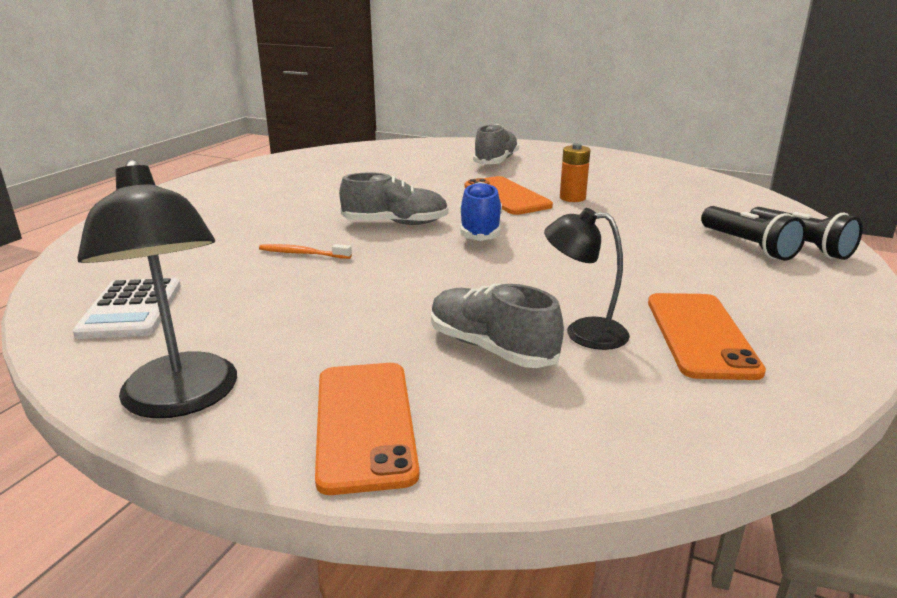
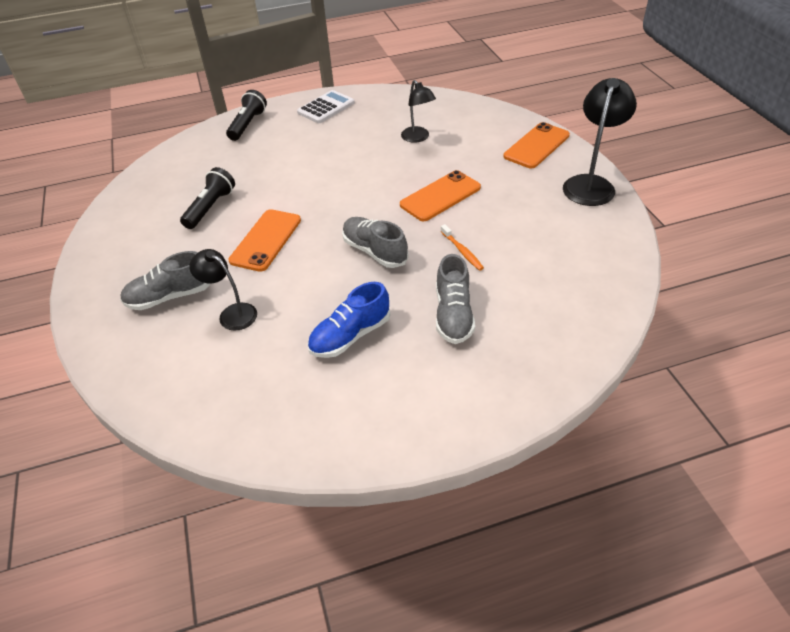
camera: 130 degrees left, 20 degrees up
white calculator [73,278,181,339] -> white calculator moved to [297,90,355,123]
grey shoe [431,284,564,368] -> grey shoe moved to [436,254,475,344]
blue shoe [460,182,502,241] -> blue shoe moved to [307,282,390,358]
orange battery [560,143,590,202] -> none
orange phone [648,293,766,380] -> orange phone moved to [400,170,481,221]
black flashlight [701,206,807,261] -> black flashlight moved to [180,167,235,229]
none -> black lamp [189,249,257,331]

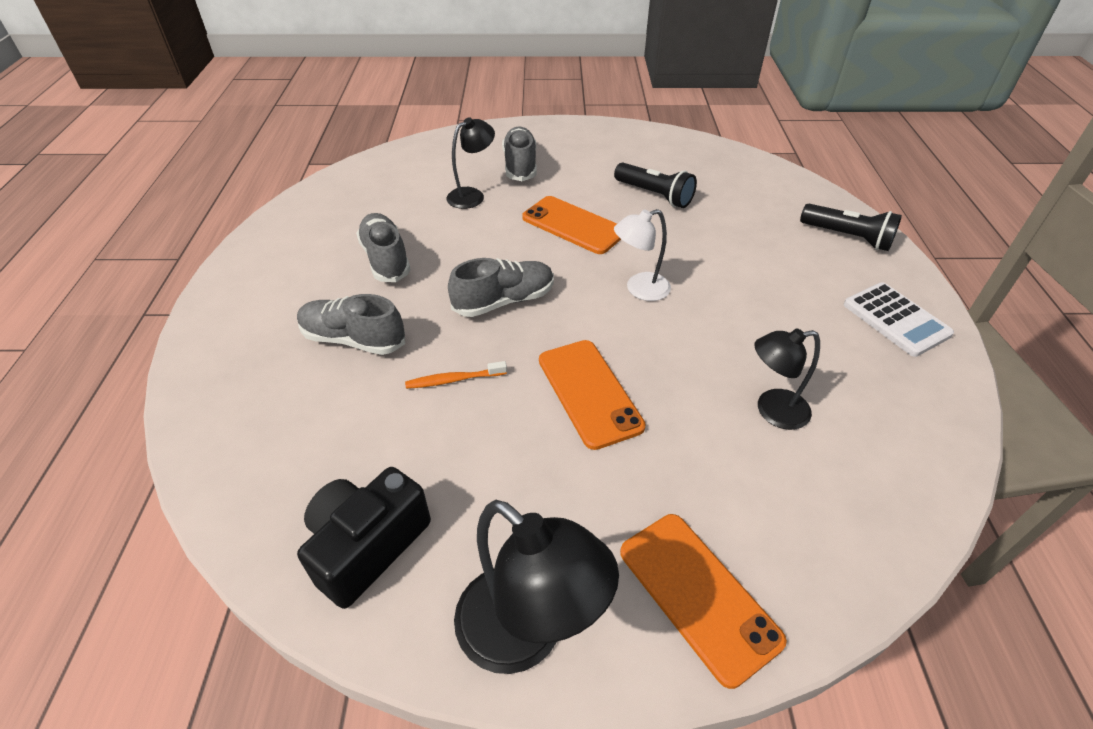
camera: 105 degrees right, 0 degrees up
blue shoe [307,282,390,358] -> grey shoe [356,213,411,282]
none -> black camera [297,467,431,609]
none -> white lamp [614,209,671,301]

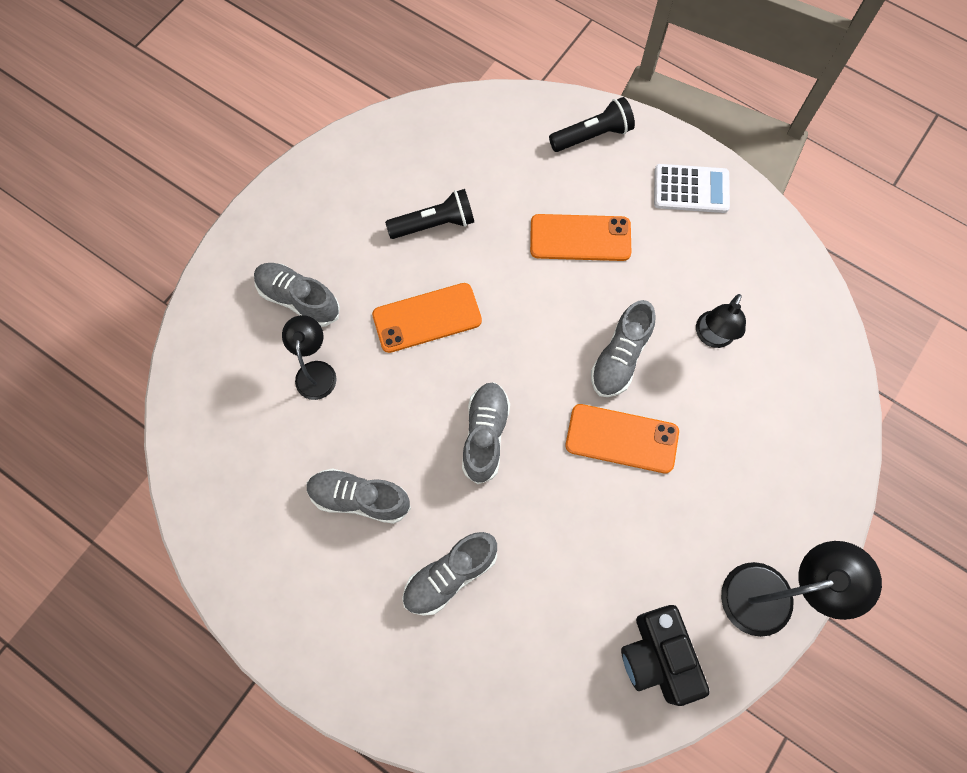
camera: 55 degrees left, 25 degrees up
orange toothbrush [405,361,507,389] -> none
white lamp [614,209,671,301] -> none
orange phone [620,514,787,689] -> orange phone moved to [530,214,631,261]
none -> grey shoe [591,300,656,397]

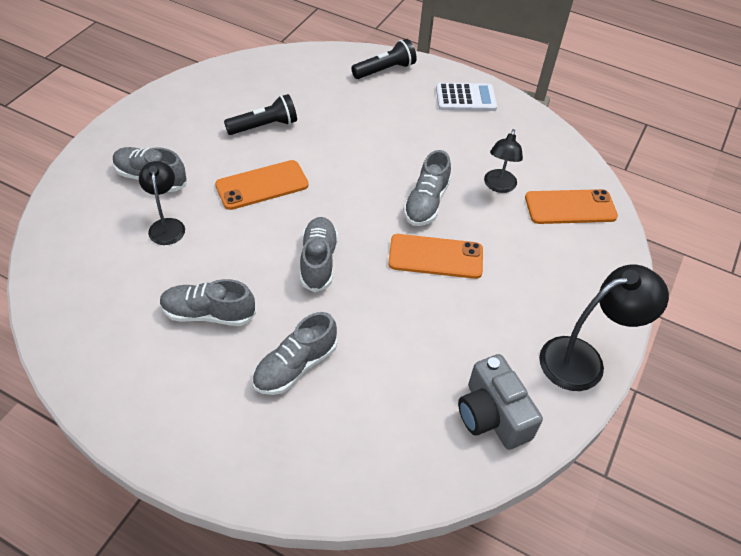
camera: 10 degrees left, 20 degrees down
orange phone [530,214,631,261] -> orange phone moved to [525,189,618,224]
black camera [621,605,710,706] -> grey camera [458,354,543,450]

